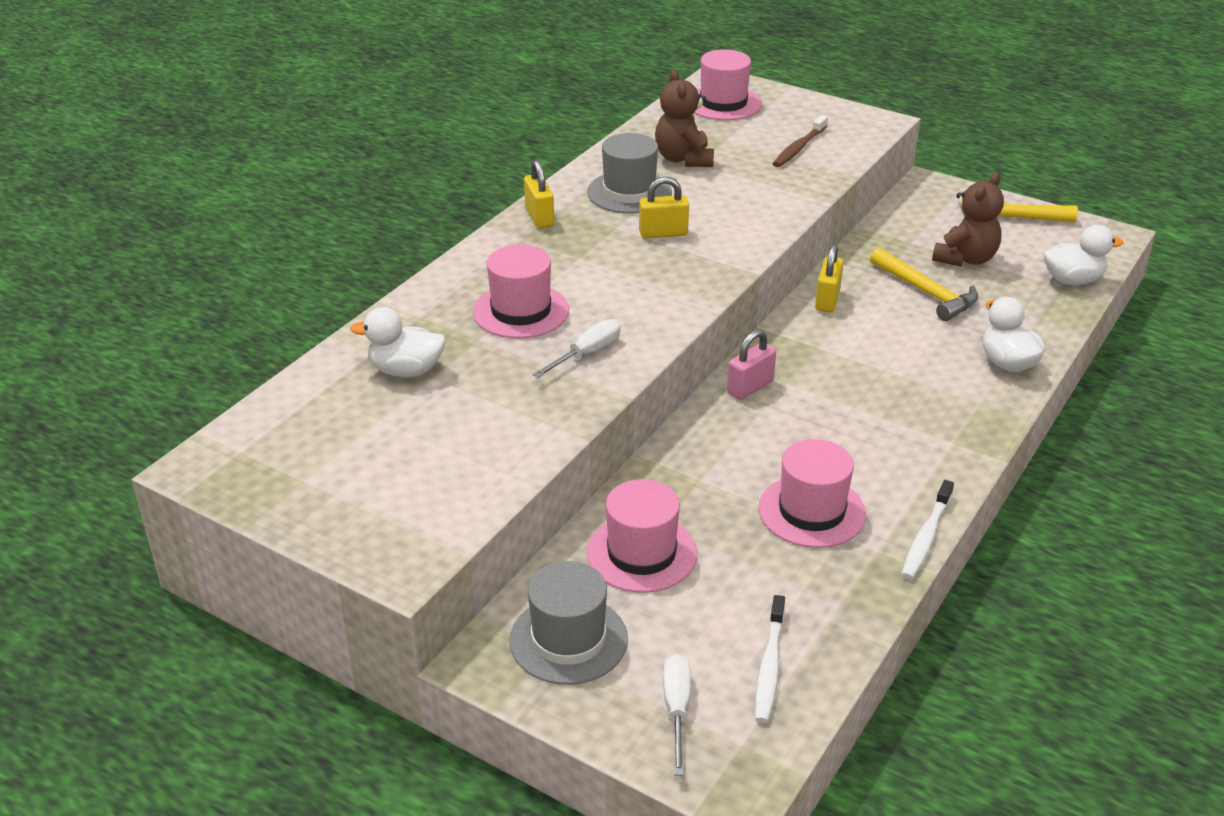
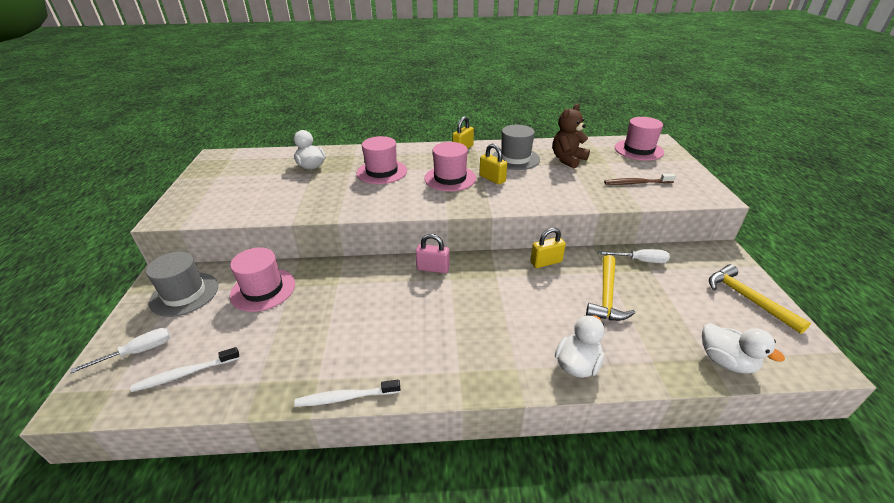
camera: 55 degrees right, 0 degrees up
white screwdriver [533,319,621,378] -> white screwdriver moved to [598,249,670,263]
pink hat [758,439,866,548] -> pink hat moved to [424,142,476,192]
brown teddy bear [932,172,1004,267] -> none

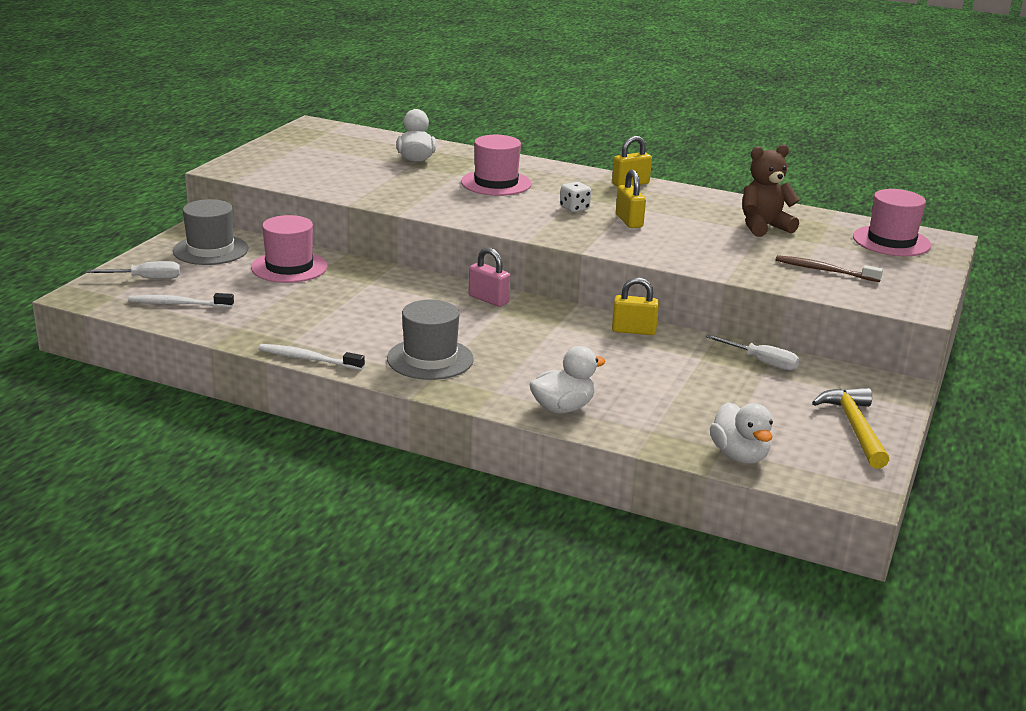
camera: 25 degrees right, 10 degrees down
pink hat [424,142,476,192] -> white dice [560,182,591,212]
grey hat [492,125,540,170] -> grey hat moved to [387,300,474,380]
yellow hammer [586,255,635,321] -> none

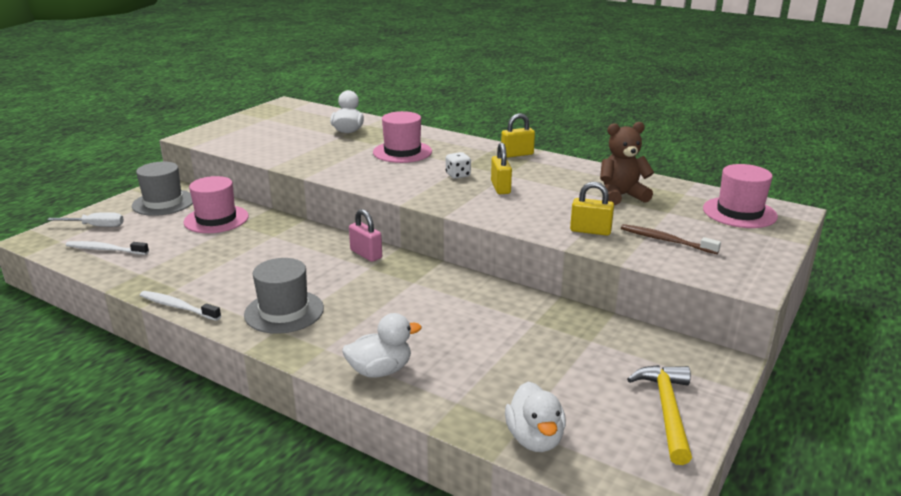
camera: 10 degrees right, 0 degrees up
yellow padlock [612,277,659,335] -> yellow padlock moved to [570,182,614,236]
white screwdriver [706,334,799,370] -> none

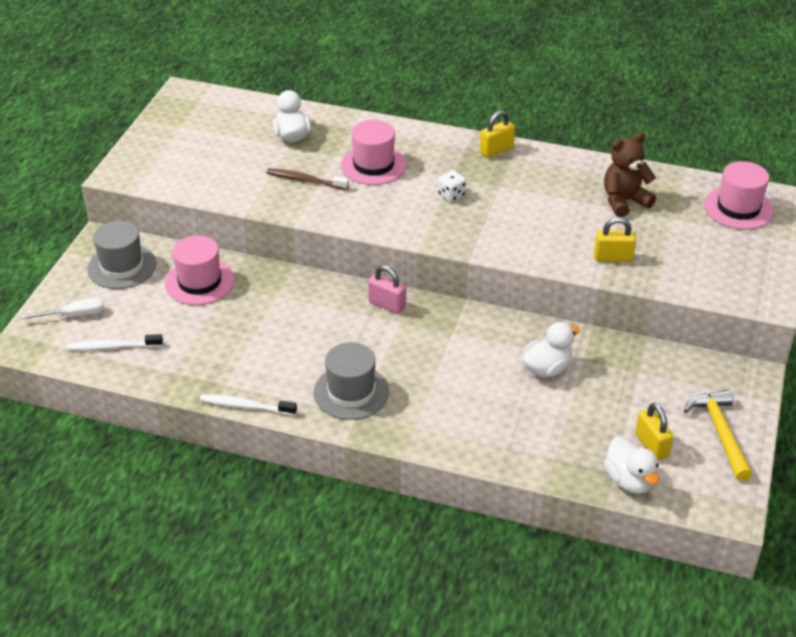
camera: 15 degrees left, 15 degrees up
white duck [342,313,422,377] -> white duck moved to [522,322,579,378]
yellow padlock [491,142,512,194] -> yellow padlock moved to [635,403,674,461]
brown toothbrush [621,224,721,254] -> brown toothbrush moved to [266,168,349,190]

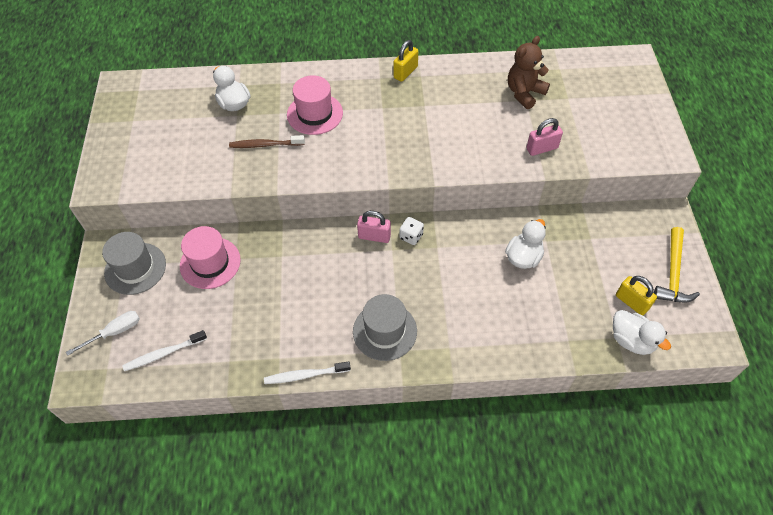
camera: 20 degrees left, 15 degrees up
white dice [438,170,466,202] -> white dice moved to [399,217,424,245]
yellow padlock [594,217,636,262] -> pink padlock [526,118,563,156]
yellow hammer [684,390,752,481] -> yellow hammer turned 135 degrees counterclockwise [654,227,700,303]
pink hat [704,161,774,229] -> none

